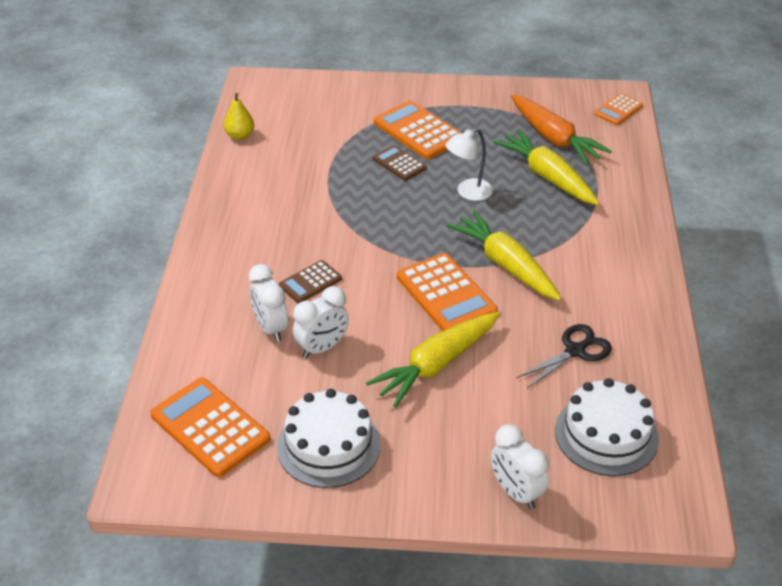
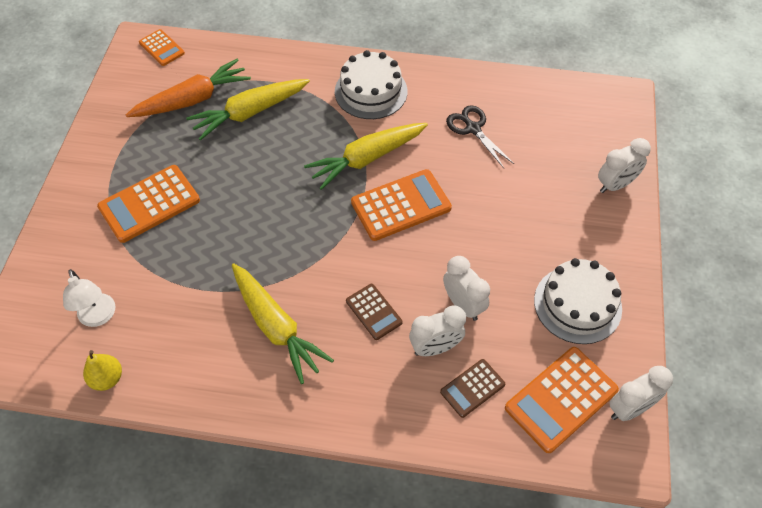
camera: 85 degrees left, 15 degrees up
yellow carrot [366,312,500,408] -> yellow carrot moved to [232,263,334,384]
brown calculator [373,145,427,181] -> brown calculator moved to [440,359,505,418]
white lamp [445,128,493,201] -> white lamp moved to [63,269,116,327]
white cake [555,378,659,476] -> white cake moved to [335,50,407,119]
none -> white clock [609,366,673,421]

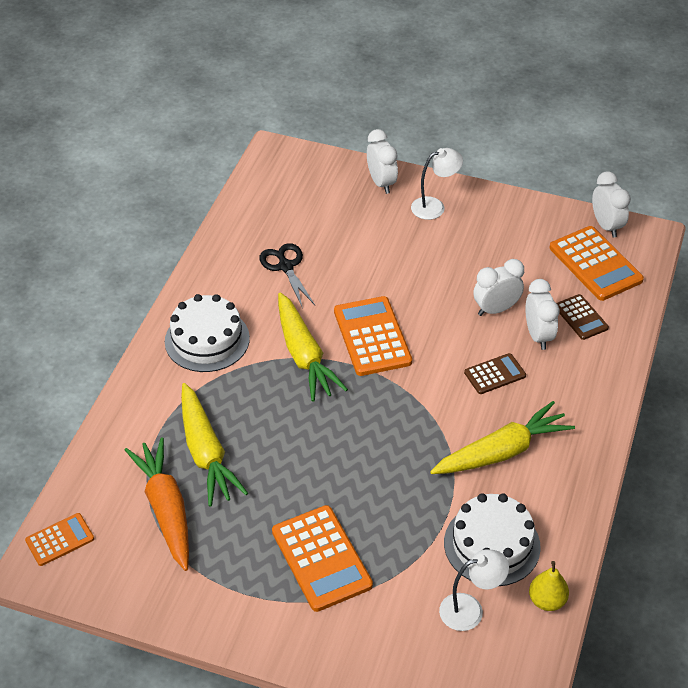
camera: 80 degrees left, 10 degrees down
black scissors [446,105,514,168] -> black scissors turned 90 degrees clockwise [259,243,315,308]
white cake [534,258,622,344] -> white cake moved to [444,493,541,586]
none -> white lamp [411,148,463,220]

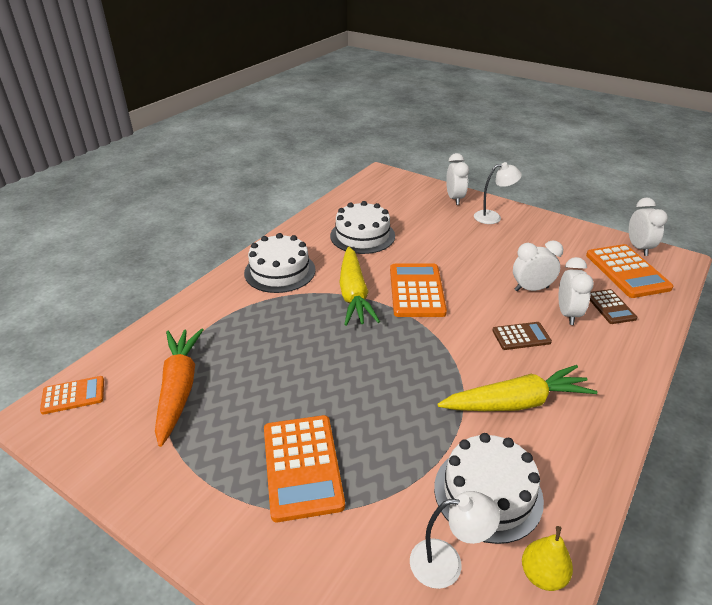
camera: 15 degrees right, 10 degrees down
yellow carrot [181,383,248,507] -> none
black scissors [259,243,315,308] -> white cake [330,201,395,254]

